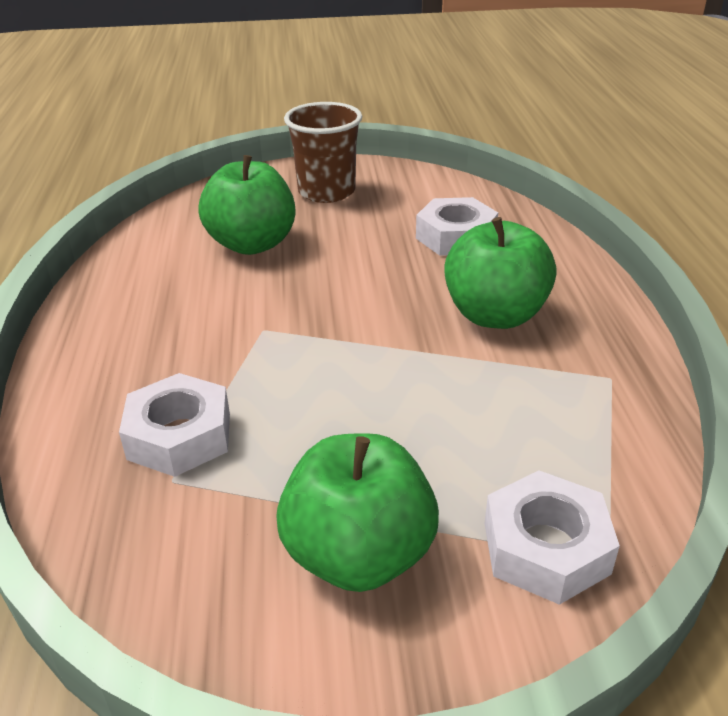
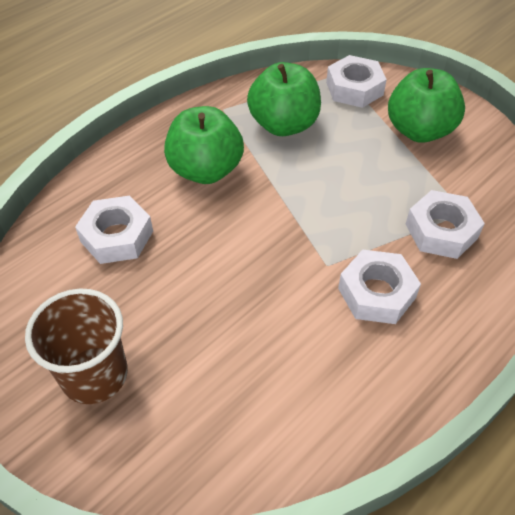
camera: 130 degrees left, 15 degrees up
green apple [198,155,295,255] -> green apple moved to [247,62,321,136]
none -> white nut [338,250,421,324]

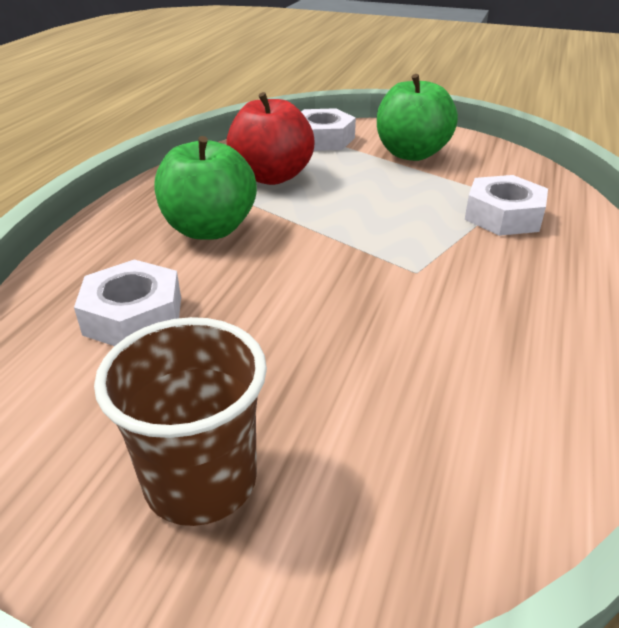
camera: 25 degrees left, 15 degrees down
green apple [247,62,321,136] -> red apple [226,92,314,185]
white nut [338,250,421,324] -> none

